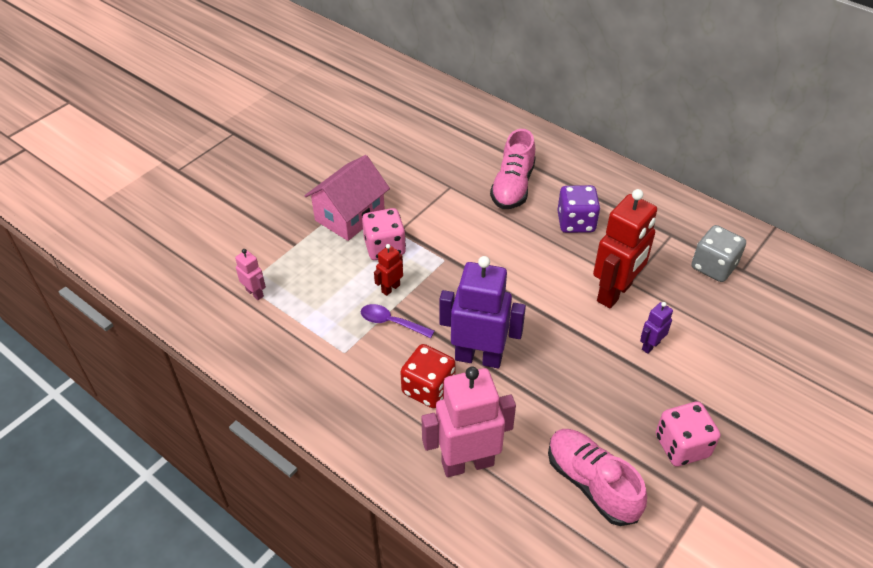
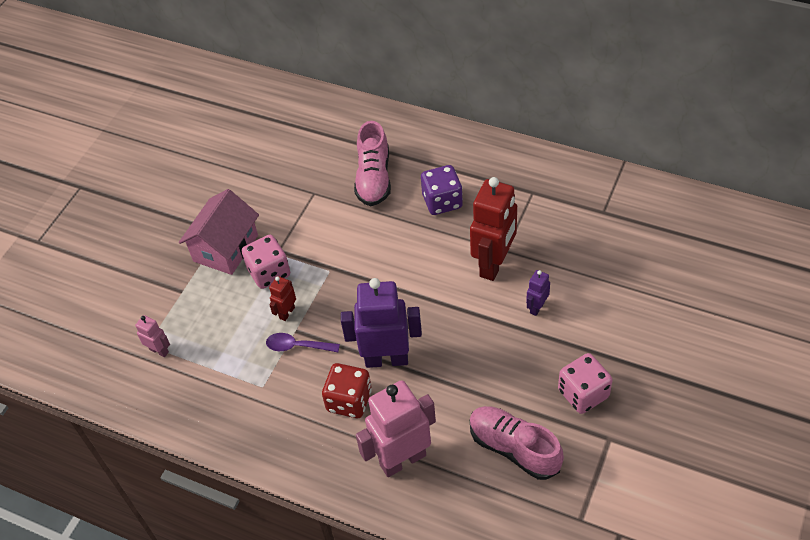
camera: 10 degrees left, 5 degrees up
grey dice [691,225,746,282] -> none

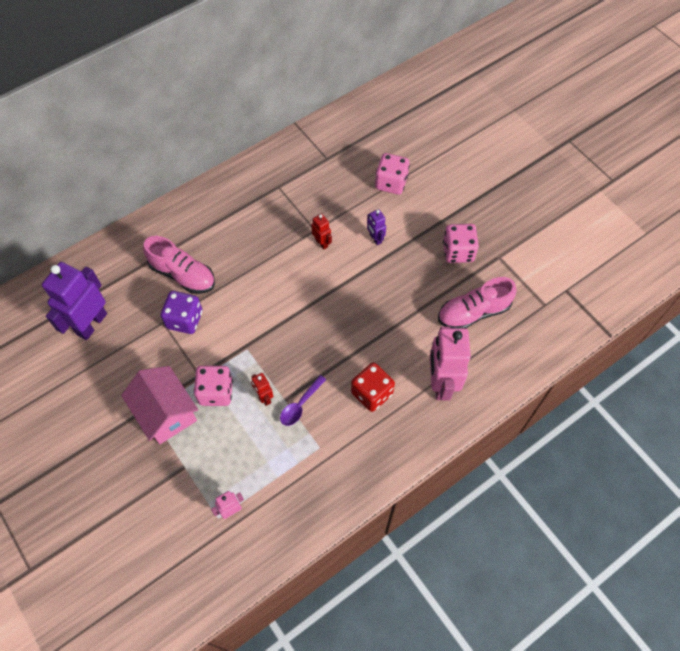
camera: 65 degrees left, 10 degrees up
purple robot [341,278,422,368] -> purple robot moved to [42,262,107,340]
purple dice [421,165,463,215] -> purple dice moved to [161,291,202,334]
red robot [470,177,517,281] -> red robot [311,214,332,249], size x0.46
none -> pink dice [375,153,410,195]

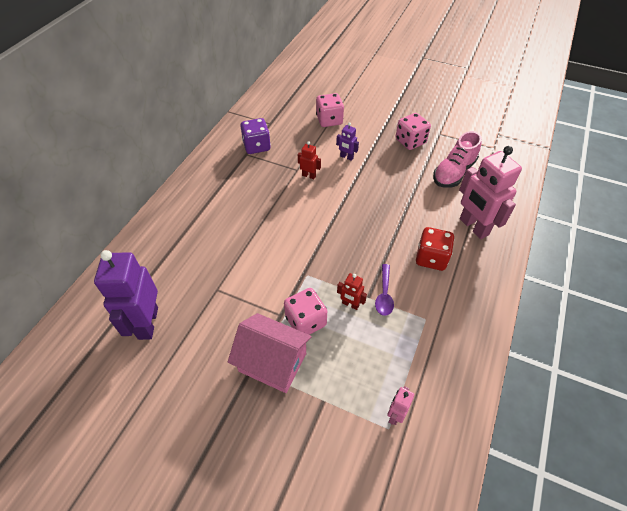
camera: 30 degrees left, 10 degrees down
pink shoe [143,236,215,294] -> none
purple dice [161,291,202,334] -> purple dice moved to [240,118,271,154]

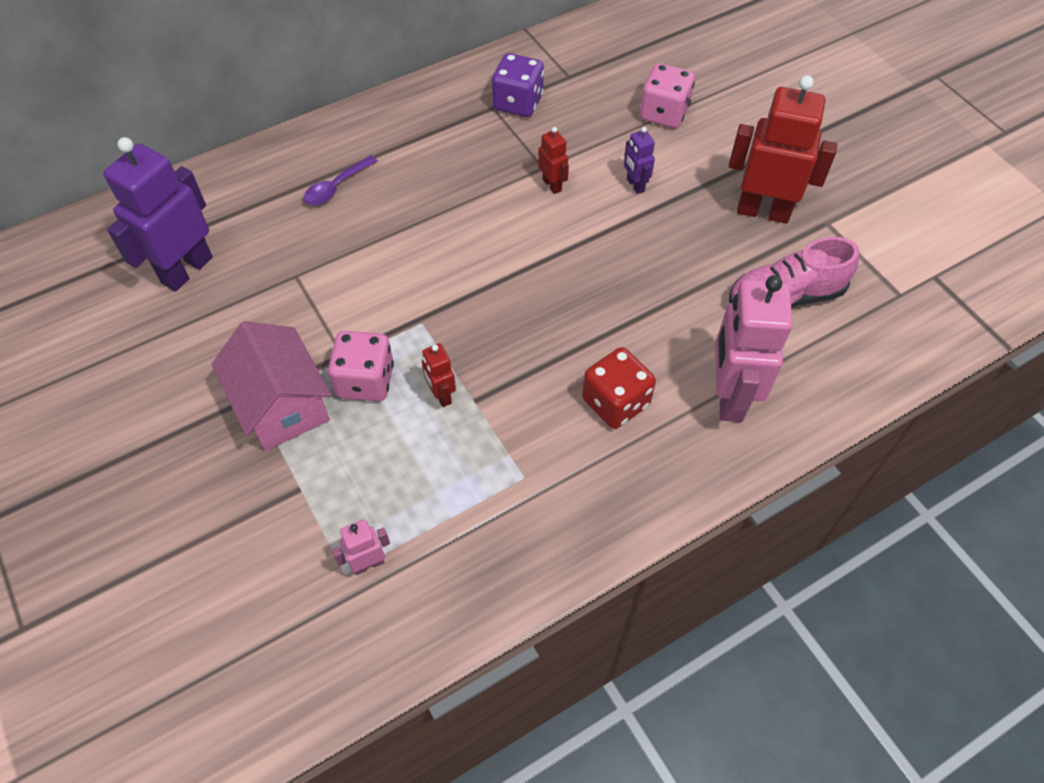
camera: 35 degrees right, 5 degrees up
purple spoon [375,264,394,316] -> purple spoon moved to [303,155,378,205]
pink dice [396,113,431,150] -> red robot [729,75,837,224]

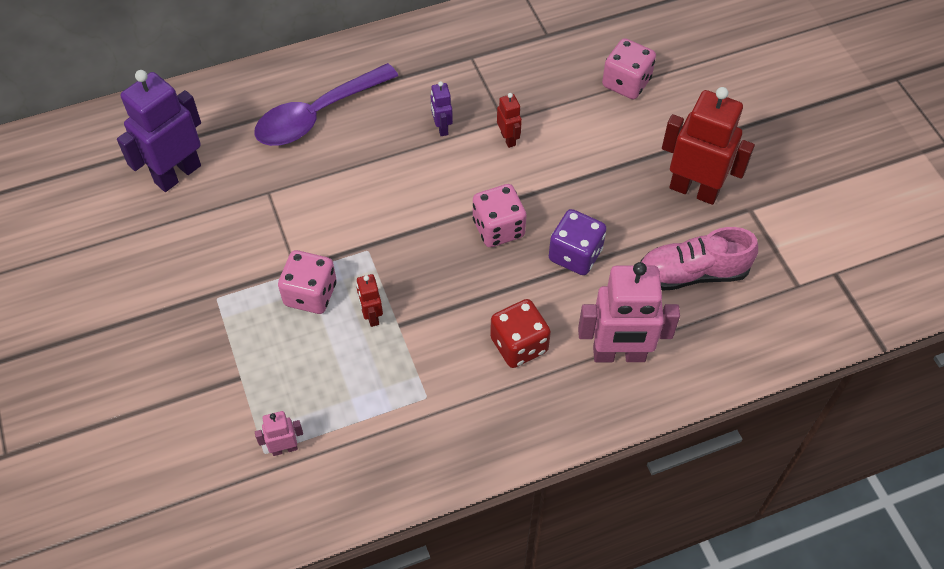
camera: 10 degrees right, 0 degrees up
pink house [211,321,332,451] -> none
purple spoon [303,155,378,205] -> purple spoon [254,63,398,146], size x2.02
purple dice [492,53,544,117] -> purple dice moved to [549,209,607,275]
purple robot [624,127,655,194] -> purple robot moved to [431,81,453,136]
pink robot [715,275,793,422] -> pink robot turned 105 degrees counterclockwise [578,262,680,362]
none -> pink dice [473,184,527,247]

